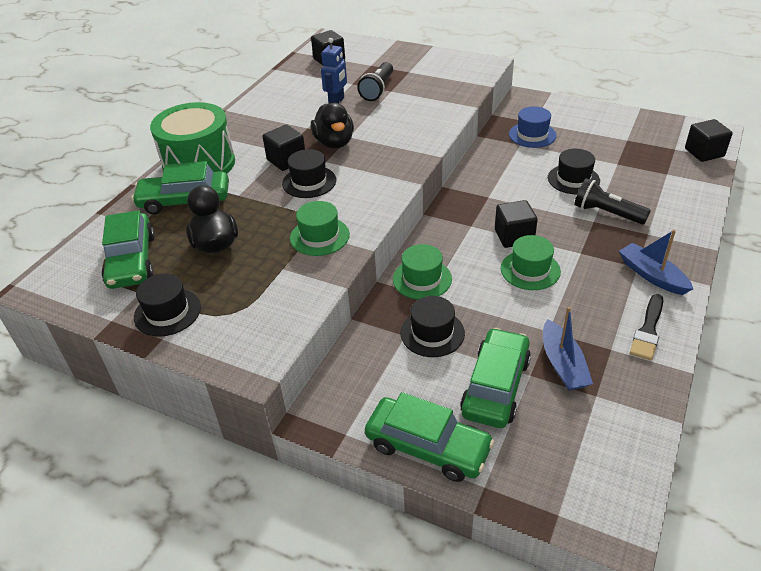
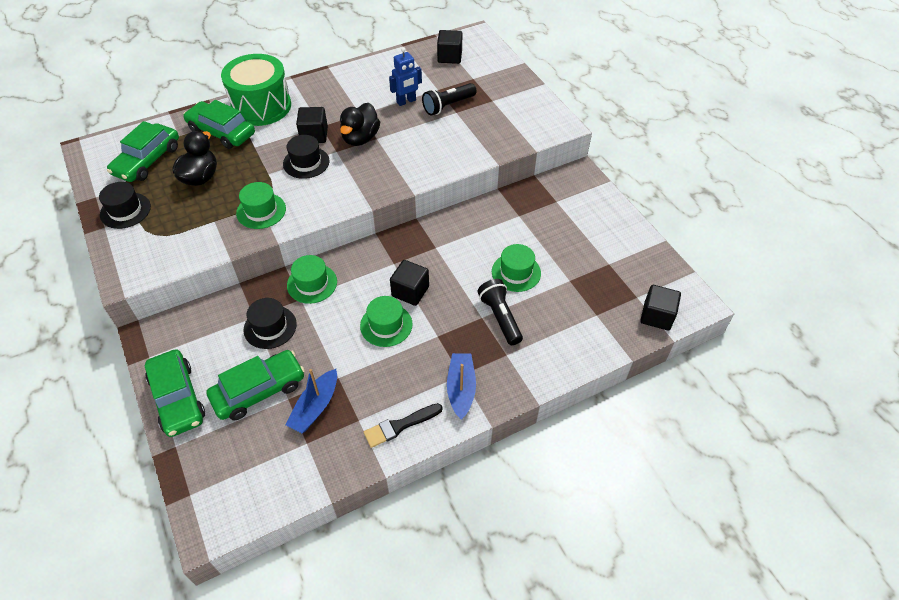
camera: 35 degrees right, 10 degrees up
blue hat [509,106,557,148] -> none
black hat [548,149,600,194] -> green hat [492,244,541,292]

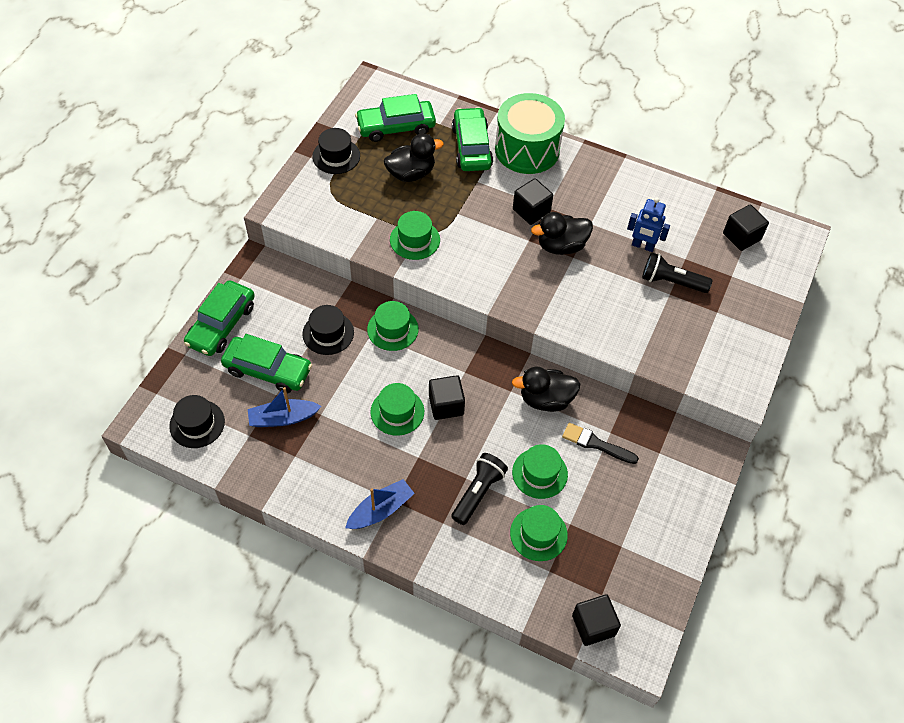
camera: 50 degrees right, 5 degrees up
black hat [283,135,330,179] -> black hat moved to [169,395,225,448]
black brush [364,403,443,448] -> black brush moved to [562,423,639,464]
none -> green hat [510,505,568,561]
none -> black duck [512,366,580,412]

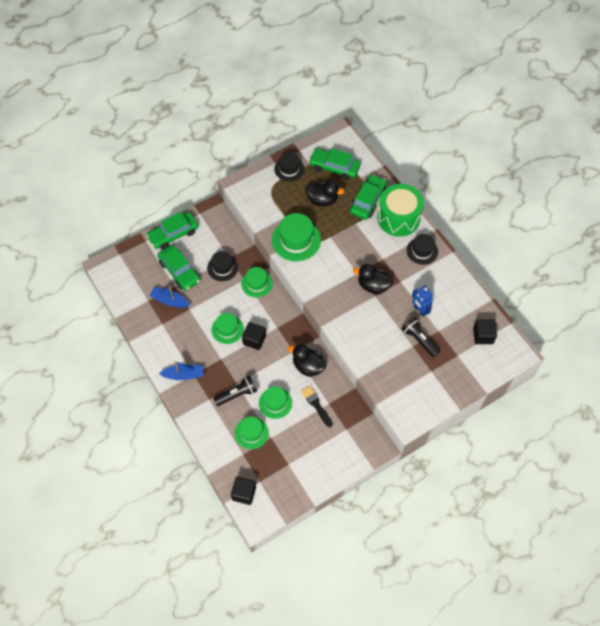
camera: 35 degrees right, 5 degrees up
black hat [169,395,225,448] -> black hat moved to [407,234,438,265]
green hat [390,211,440,260] -> green hat [272,213,321,261], size x1.57
black cube [513,178,553,225] -> none

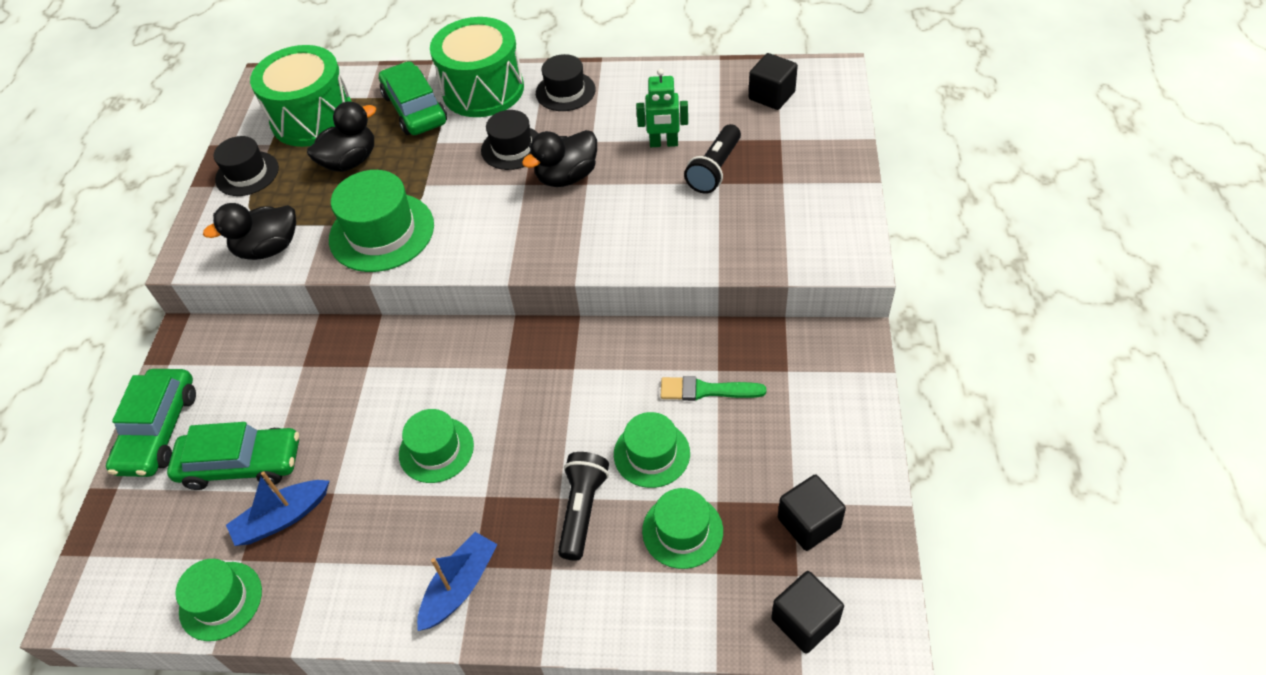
camera: 50 degrees left, 10 degrees down
black hat [207,251,238,281] -> black hat moved to [481,110,539,170]
green hat [241,267,273,297] -> green hat moved to [175,559,262,641]
black cube [242,322,266,350] -> black cube moved to [778,474,846,551]
black duck [288,344,327,377] -> black duck moved to [203,203,296,260]
black brush [301,386,333,427] -> green brush [661,376,766,401]
green car [309,148,361,180] -> green drum [250,45,352,147]
black flashlight [401,317,440,357] -> black flashlight turned 60 degrees counterclockwise [684,124,741,194]
blue robot [412,286,433,317] -> green robot [636,68,688,147]

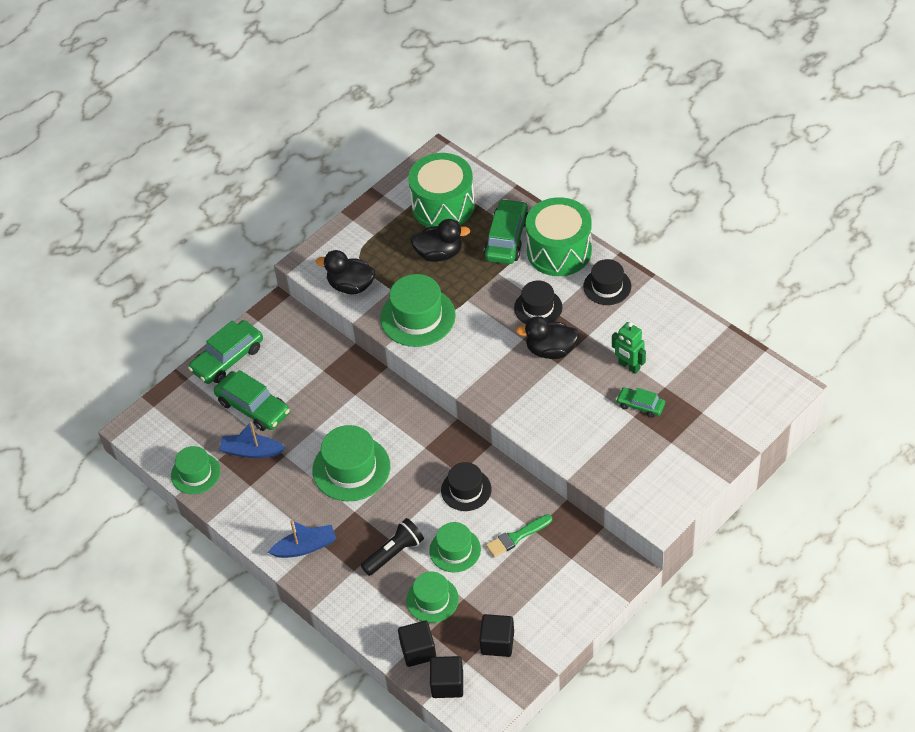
camera: 40 degrees right, 0 degrees up
black hat [214,136,279,196] -> black hat moved to [441,462,491,511]
green hat [399,409,474,483] -> green hat [312,425,390,501], size x1.57
green brush [661,376,766,401] -> green brush turned 75 degrees counterclockwise [486,514,552,557]
black flashlight [684,124,741,194] -> green car [616,387,665,418]
black cube [749,53,798,110] -> black cube moved to [398,621,436,667]

